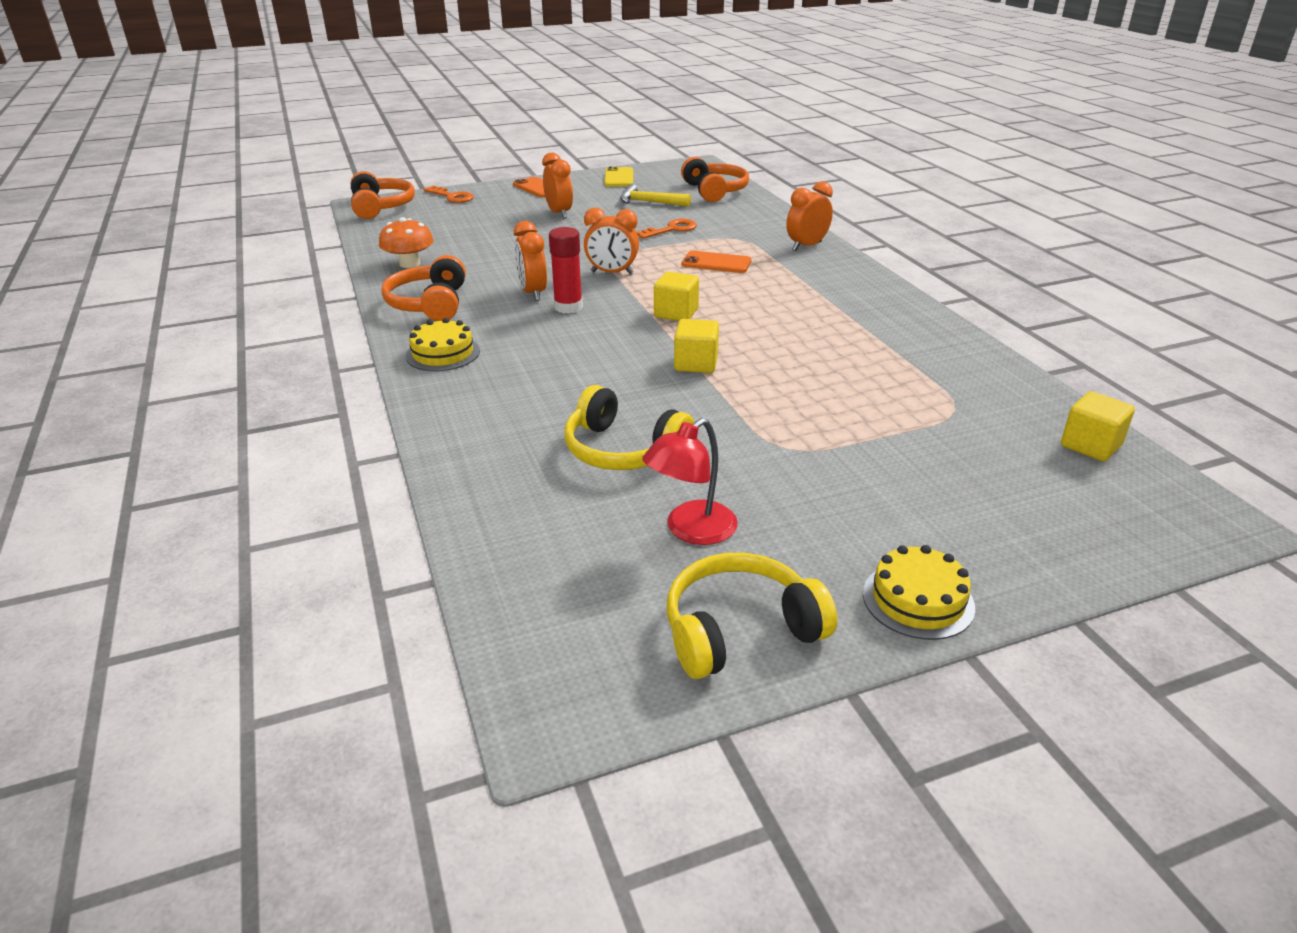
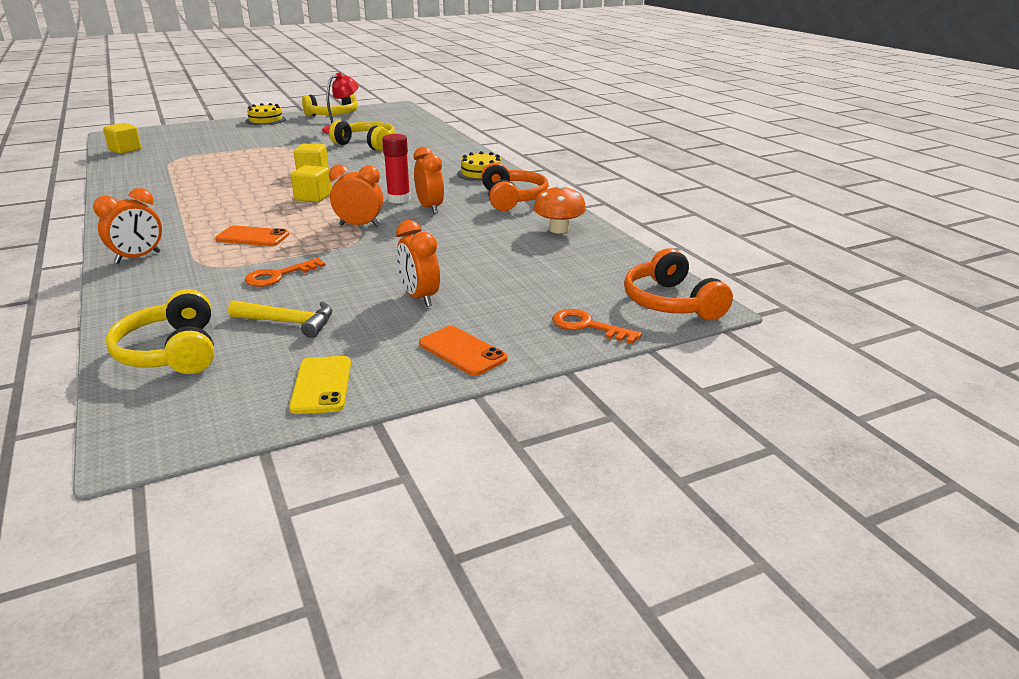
camera: 175 degrees right, 5 degrees down
orange headphones [681,157,749,202] -> yellow headphones [106,289,214,374]

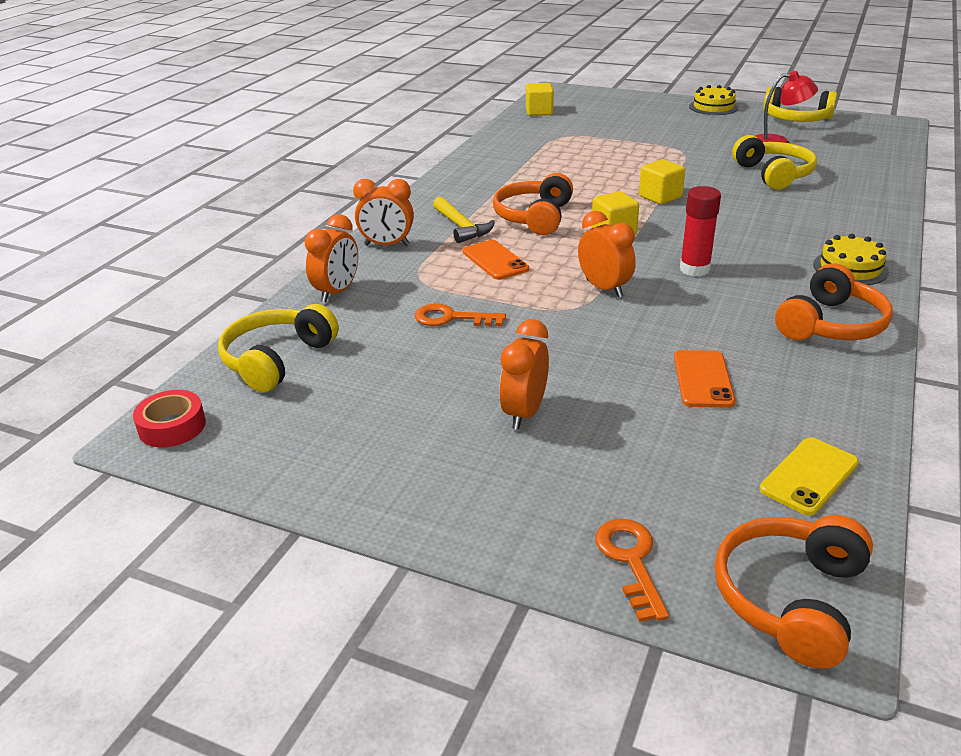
camera: 50 degrees right, 5 degrees up
yellow hammer [228,300,332,338] -> yellow hammer moved to [433,197,495,243]
yellow phone [289,356,351,414] -> yellow phone moved to [759,437,859,516]
orange clock [414,147,444,214] -> orange clock moved to [305,214,358,303]
orange phone [419,326,507,376] -> orange phone moved to [674,350,736,408]
orange mushroom [533,184,586,233] -> none
none -> red tape [133,390,206,447]
none -> orange headphones [493,173,573,235]

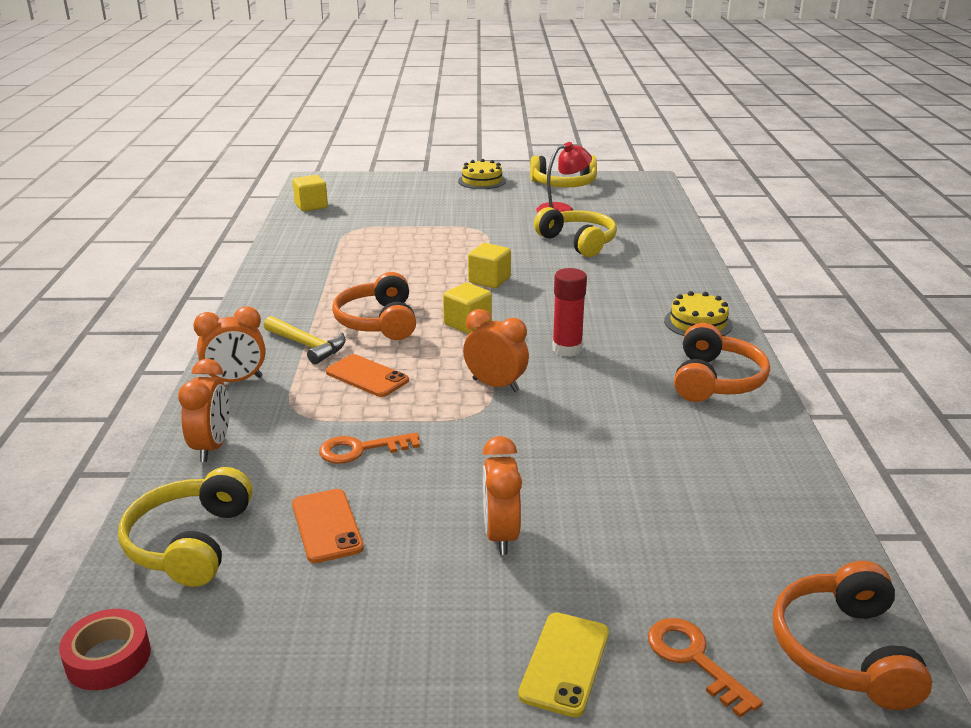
camera: 25 degrees left, 5 degrees down
orange phone [674,350,736,408] -> orange phone moved to [292,489,364,563]
yellow phone [759,437,859,516] -> yellow phone moved to [518,613,609,717]

